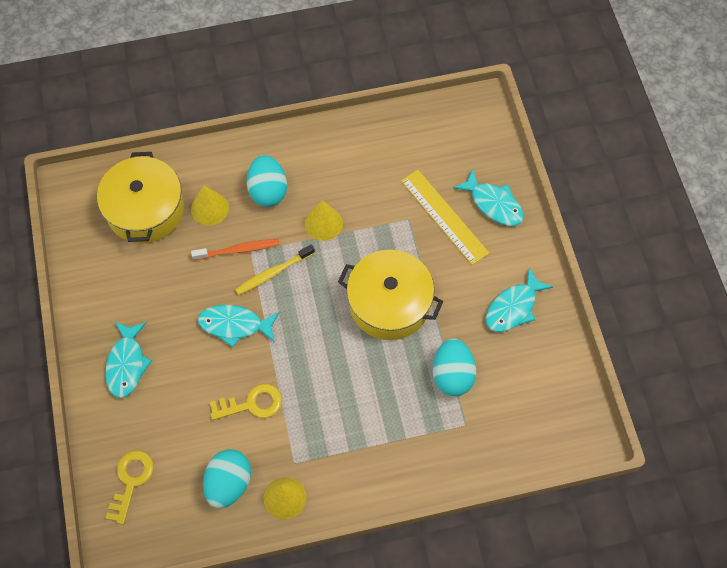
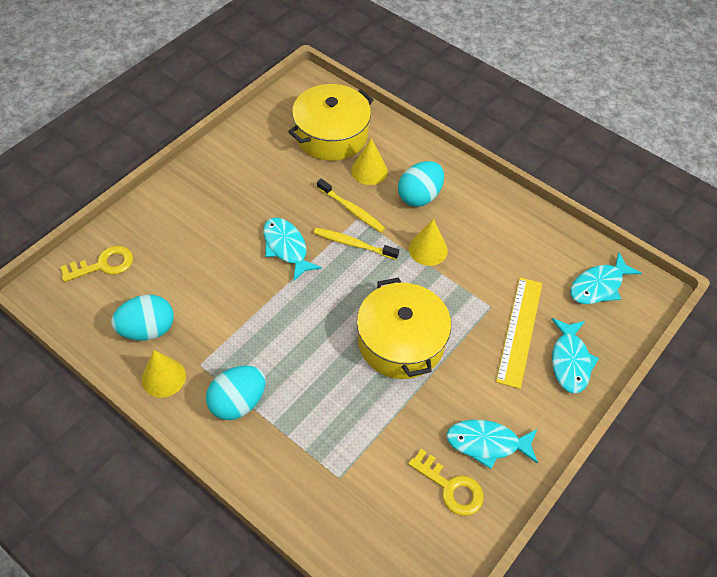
camera: 50 degrees right, 10 degrees down
turquoise fish [105,321,152,398] -> turquoise fish moved to [570,252,642,304]
orange toothbrush [191,239,280,260] -> yellow toothbrush [317,179,385,232]
yellow key [210,384,282,420] -> yellow key moved to [408,449,484,516]
turquoise egg [433,339,476,396] -> turquoise egg moved to [206,366,266,420]

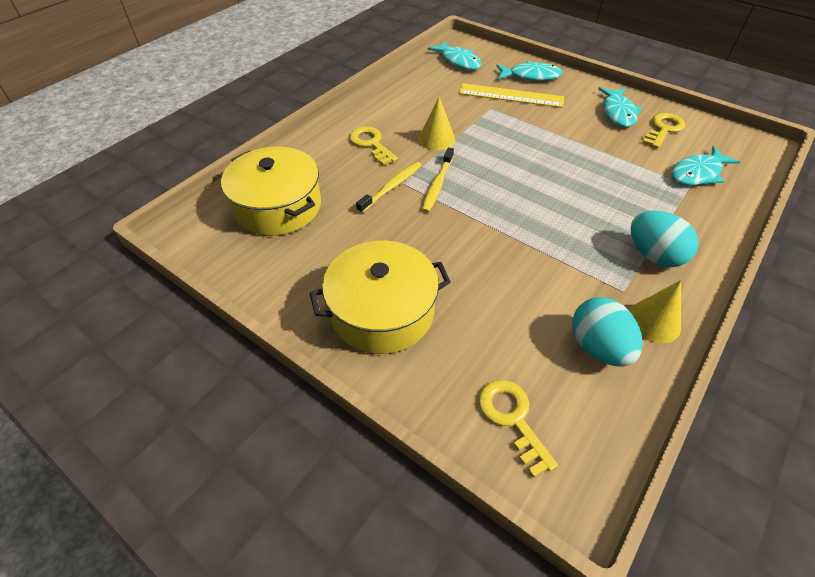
camera: 90 degrees left, 5 degrees down
turquoise fish [263,217,322,282] -> turquoise fish moved to [671,146,740,185]
yellow cone [351,138,388,185] -> none
yellow pot [357,277,451,379] -> yellow pot moved to [310,241,451,354]
turquoise egg [398,161,444,207] -> yellow key [349,126,398,166]

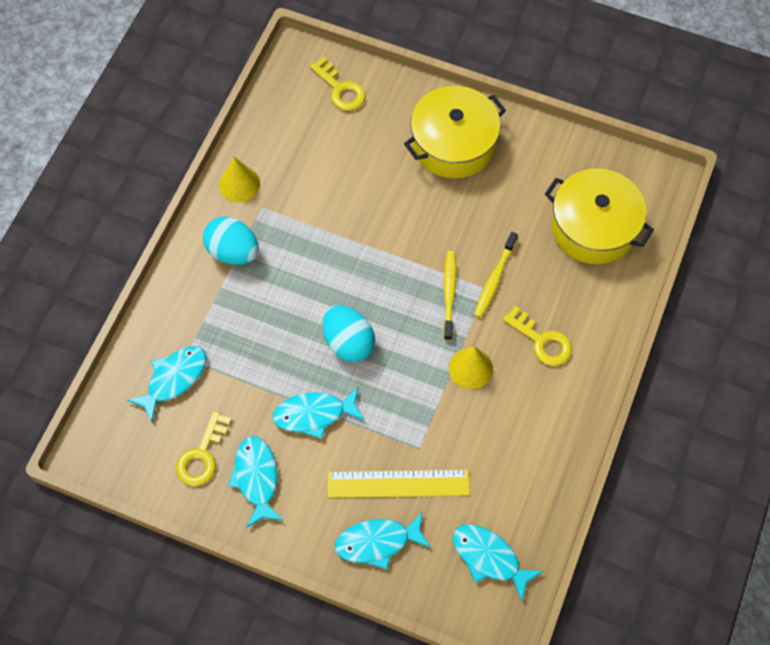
camera: 165 degrees right, 15 degrees up
turquoise egg [572,297,643,367] -> turquoise egg moved to [323,305,375,362]
none -> turquoise fish [272,387,365,439]

